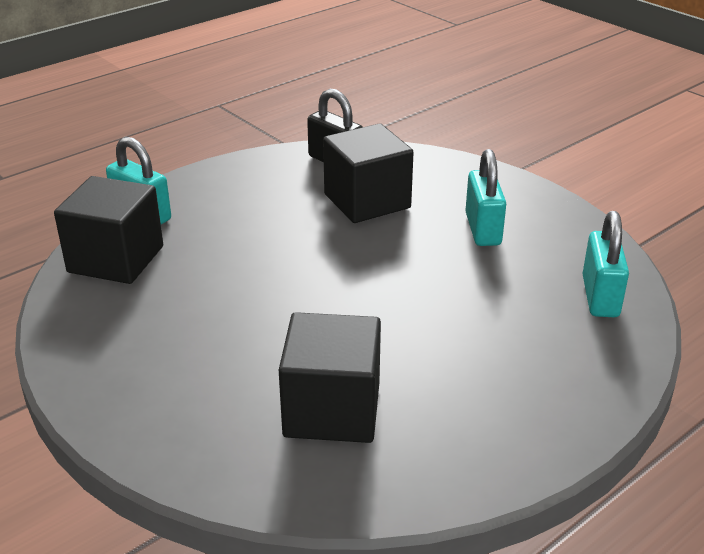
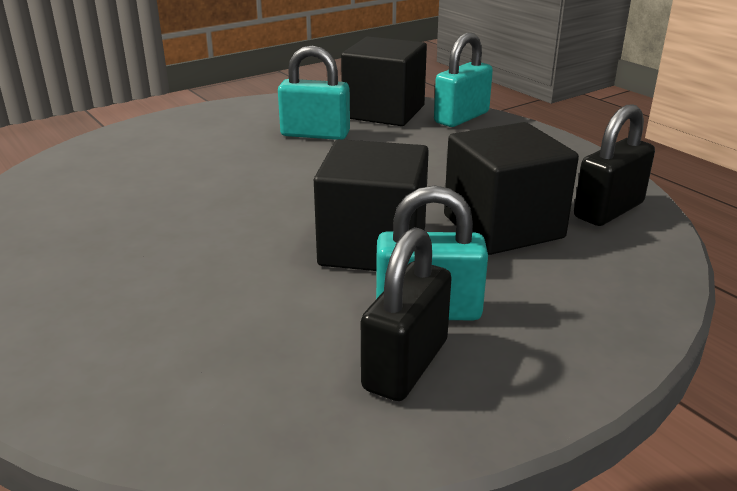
camera: 95 degrees right, 5 degrees down
black cube [279,312,381,443] -> black cube moved to [314,139,429,271]
turquoise padlock [582,211,629,317] -> turquoise padlock moved to [278,45,350,140]
none -> black padlock [361,227,452,401]

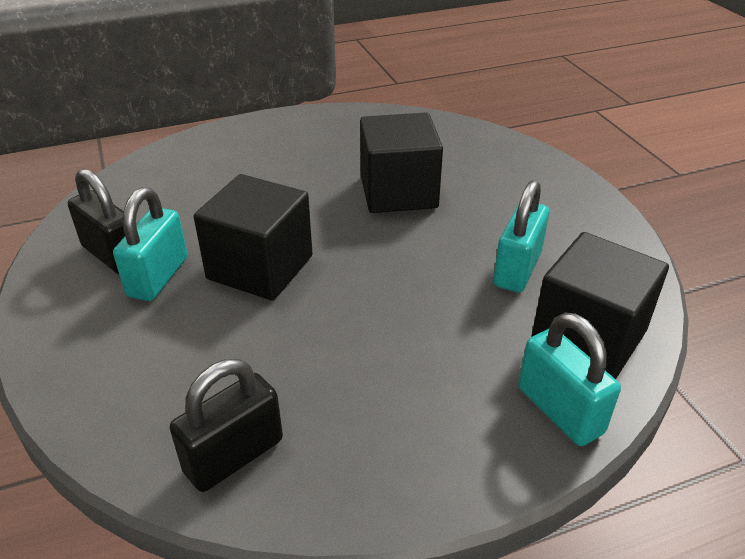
camera: 105 degrees right, 10 degrees up
black cube [444,122,579,255] -> black cube moved to [360,113,443,213]
black padlock [574,104,655,226] -> black padlock turned 75 degrees clockwise [169,359,283,492]

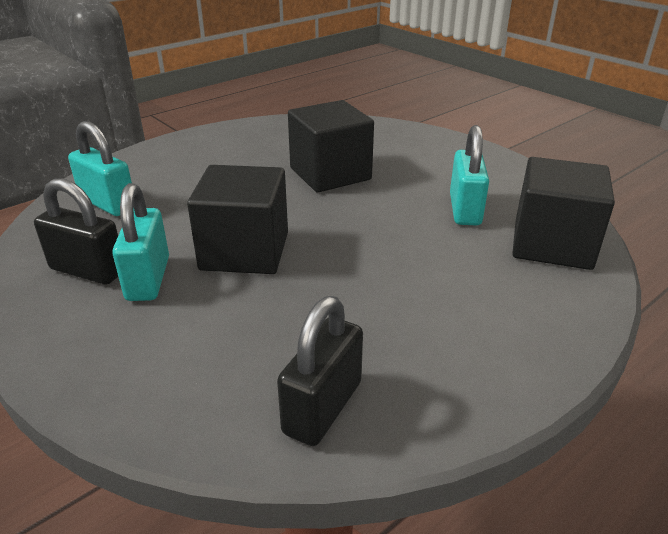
camera: 20 degrees left, 5 degrees down
turquoise padlock [518,312,621,446] -> turquoise padlock moved to [68,121,134,216]

